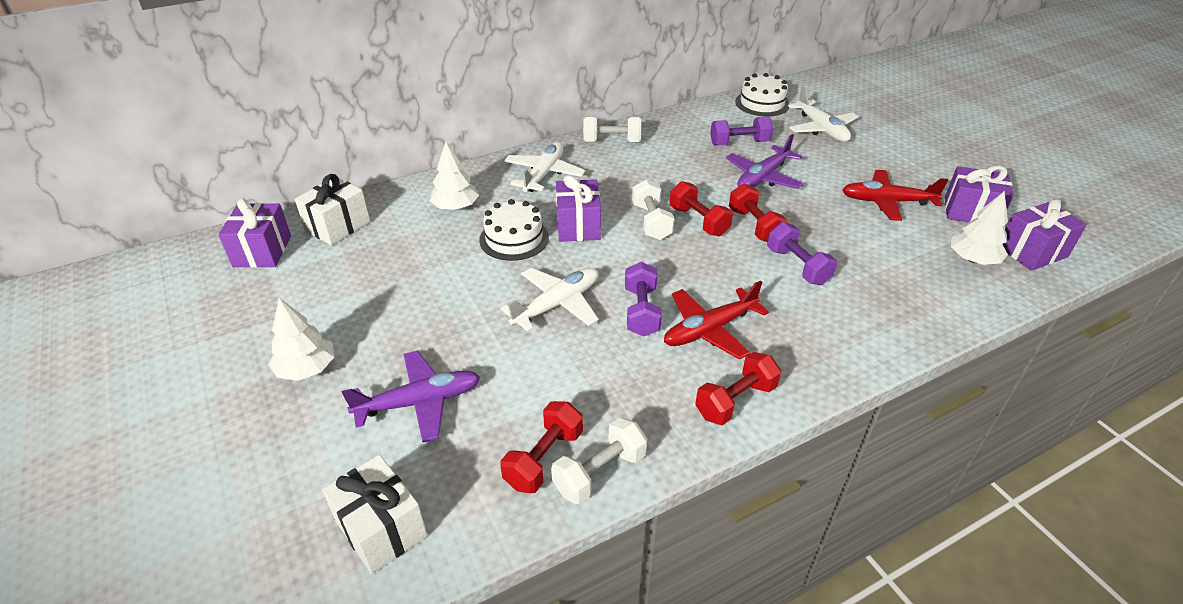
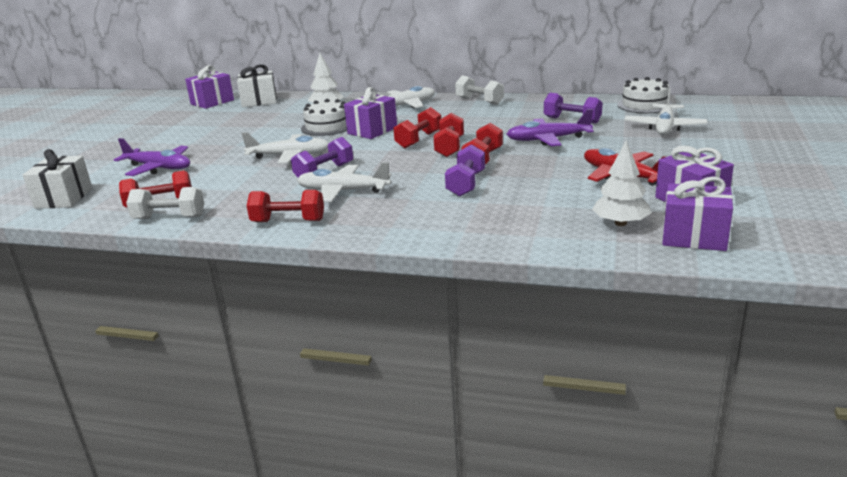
camera: 45 degrees right, 15 degrees down
white tree [269,298,334,381] -> none
white dumbbell [632,179,675,240] -> red dumbbell [393,107,441,148]
red plane [664,281,769,359] -> white plane [297,162,391,202]

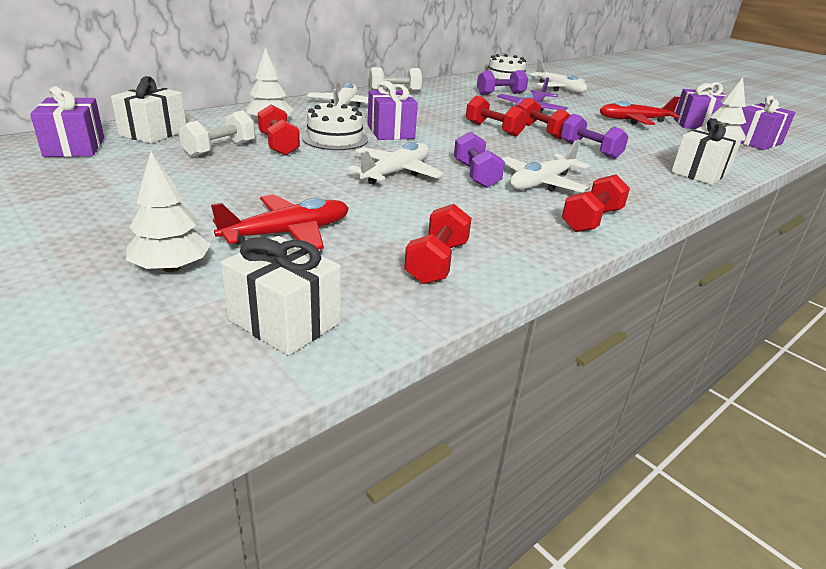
camera: 60 degrees left, 5 degrees up
purple plane [114,138,190,176] -> red plane [211,195,349,250]
white dumbbell [126,187,204,219] -> white dumbbell moved to [179,110,255,157]
red dumbbell [393,107,441,148] -> red dumbbell moved to [258,104,300,156]
none -> white tree [126,152,211,272]
none -> white gift [671,118,742,185]

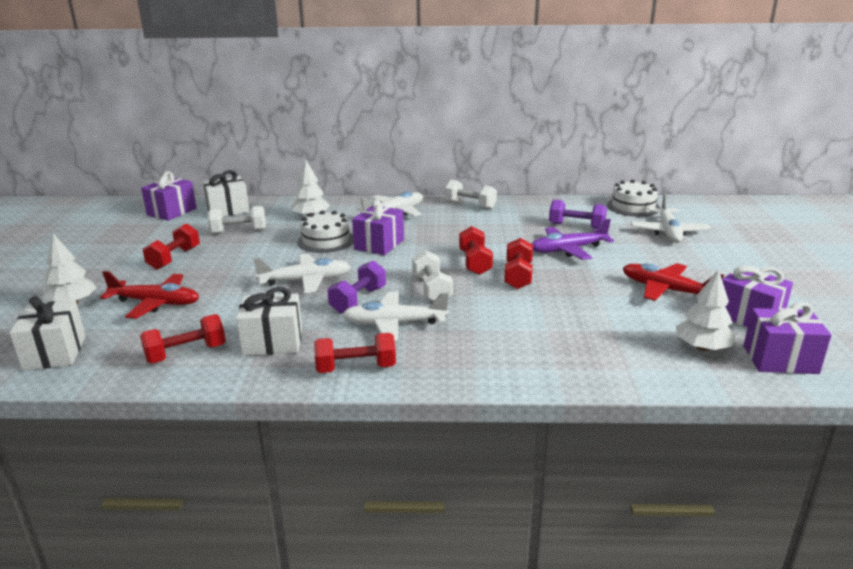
camera: 45 degrees right, 5 degrees down
red dumbbell [258,104,300,156] -> red dumbbell moved to [143,223,200,270]
purple dumbbell [561,114,628,159] -> none
white gift [671,118,742,185] -> white gift moved to [236,287,302,356]
none -> white dumbbell [412,250,453,301]

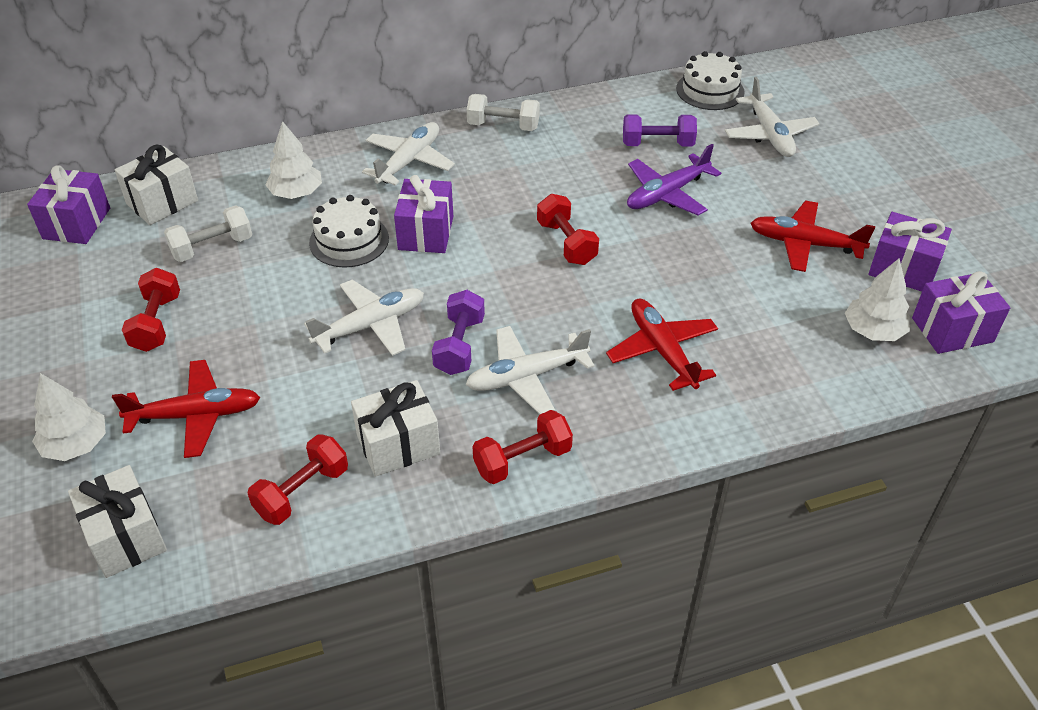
camera: 20 degrees left, 20 degrees up
white dumbbell [412,250,453,301] -> none
red dumbbell [504,238,533,289] -> none
none -> red plane [606,298,718,391]

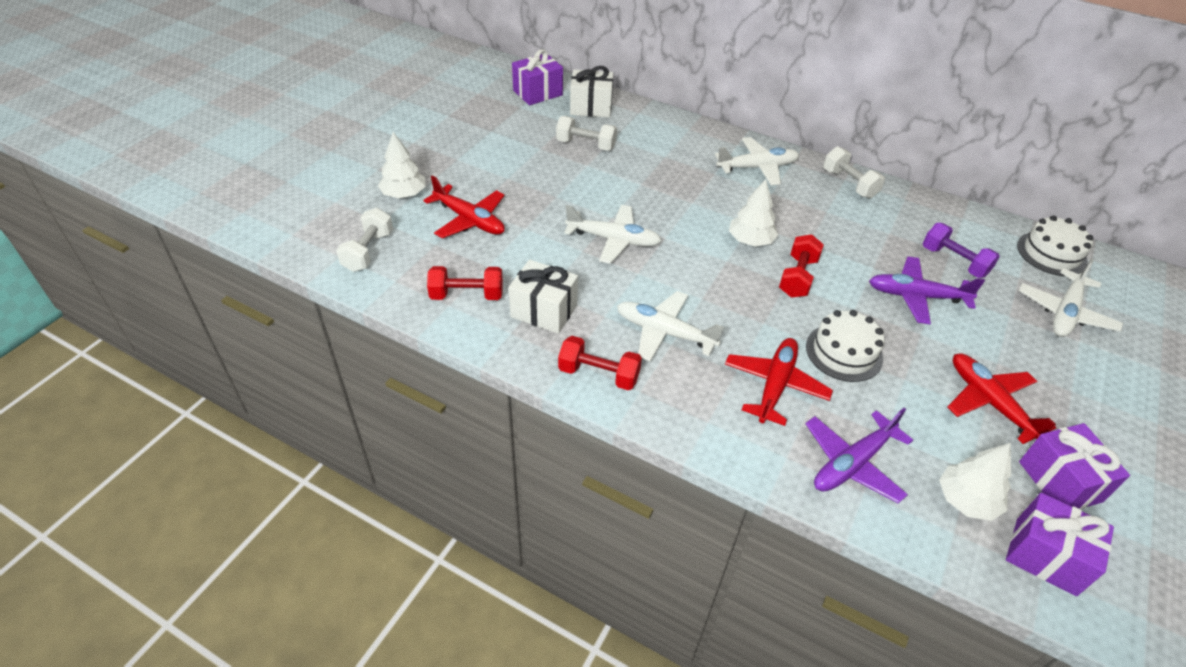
camera: 45 degrees right, 0 degrees up
white gift [68,465,167,578] -> white dumbbell [336,208,393,272]
red dumbbell [122,268,180,352] -> none
white tree [265,121,322,199] -> white tree moved to [729,179,778,246]
white cake [309,195,389,268] -> white cake moved to [806,310,884,382]
purple gift [394,175,453,253] -> none
purple dumbbell [432,290,485,375] -> none
none -> purple plane [805,408,913,503]

